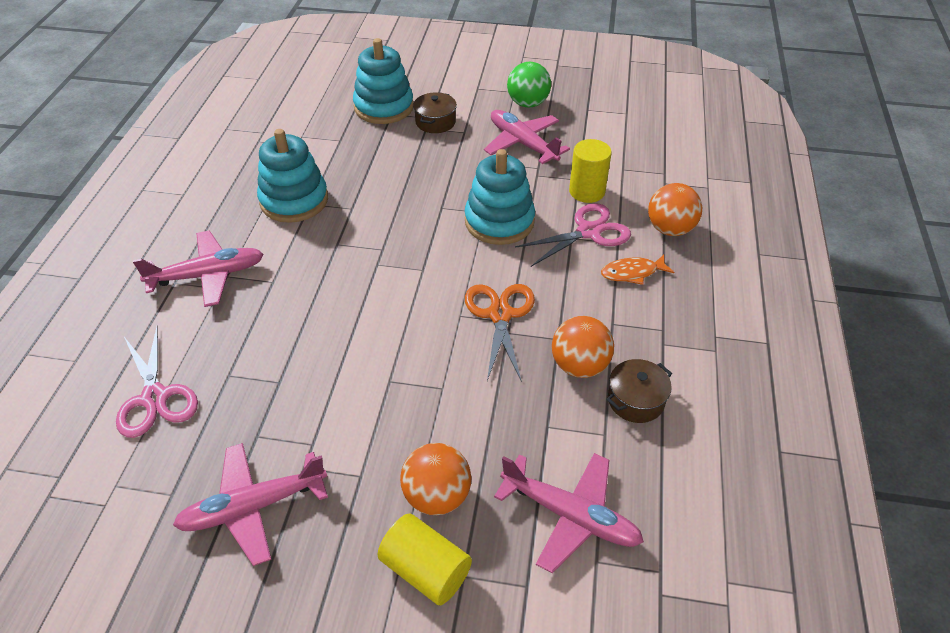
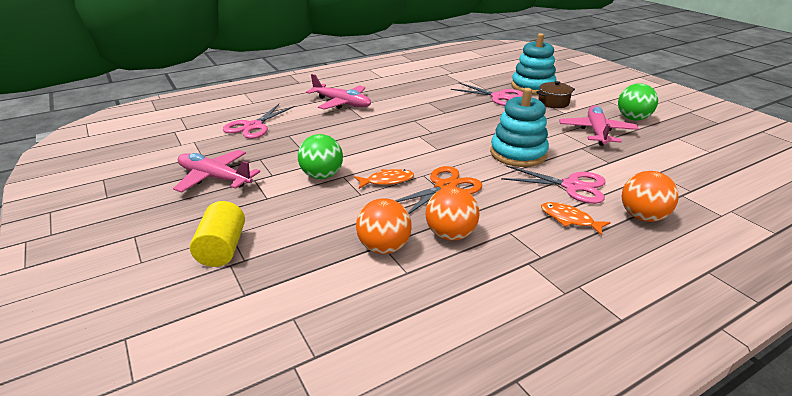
camera: 50 degrees right, 15 degrees down
turquoise stacking toy [257,129,328,223] -> none
orange ball [400,443,472,515] -> orange ball moved to [356,198,412,254]
pink plane [494,453,644,573] -> none
yellow cylinder [569,139,612,203] -> none
brown pot [606,359,672,423] -> none
none -> green ball [298,134,343,179]
none -> orange fish [354,169,414,189]
none -> pink scissors [451,83,523,106]

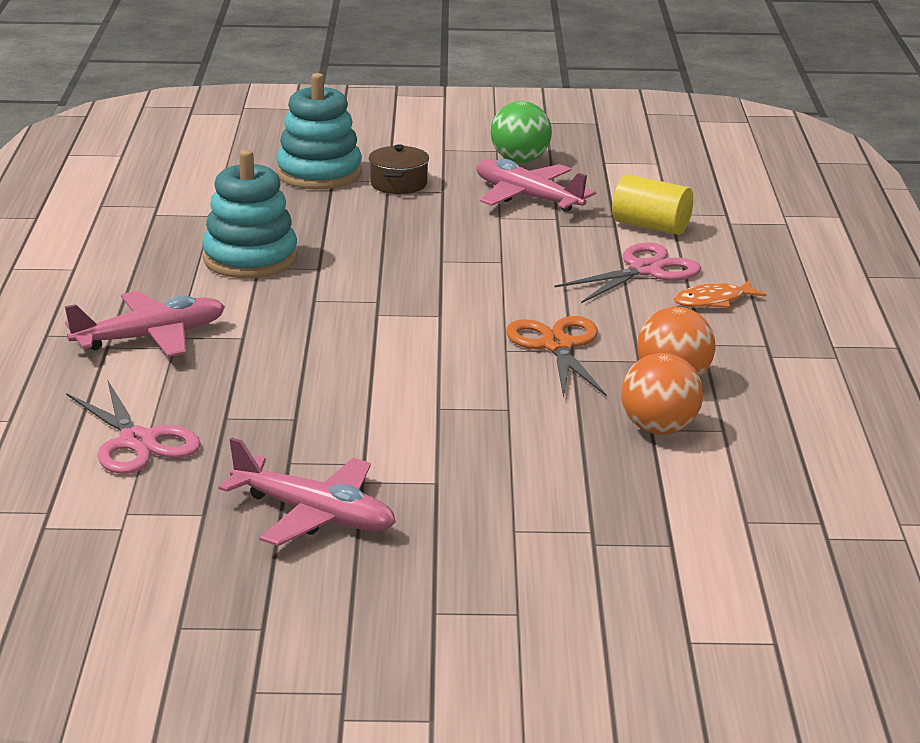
camera: 60 degrees left, 5 degrees down
pink plane [173,150,260,193] -> pink plane turned 120 degrees counterclockwise [218,438,396,546]
yellow cylinder [190,201,245,267] -> yellow cylinder moved to [612,174,693,235]
green ball [298,134,343,179] -> none
orange fish [354,169,414,189] -> none
pink scissors [451,83,523,106] -> none
turquoise stacking toy [490,88,549,167] -> turquoise stacking toy moved to [202,150,298,278]
orange ball [622,171,679,222] -> none

